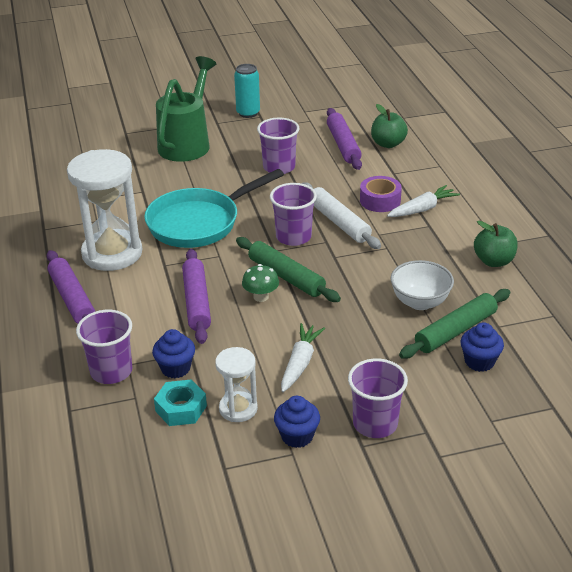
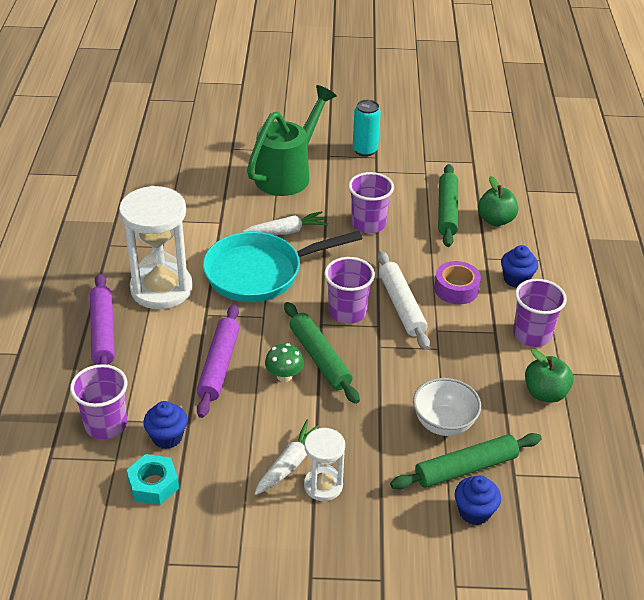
camera: 15 degrees right, 5 degrees up
white hourglass [215,347,258,422] -> white hourglass moved to [304,428,345,501]
blue cupcake [274,396,320,448] -> blue cupcake moved to [501,245,538,288]
purple rolling pin [327,108,362,170] -> green rolling pin [438,164,458,247]
purple cup [348,359,408,438] -> purple cup moved to [513,279,567,347]
white carrot [387,185,460,217] -> white carrot moved to [243,211,328,235]

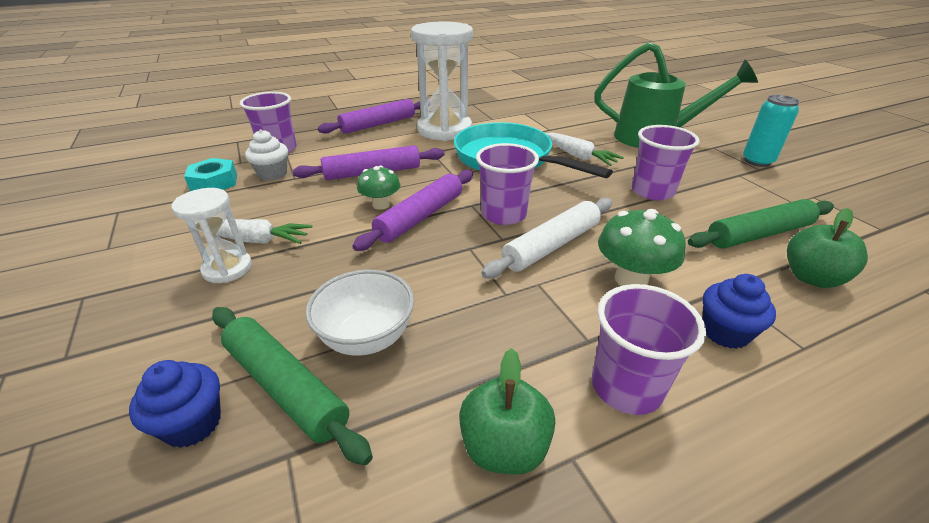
camera: 65 degrees right, 5 degrees down
blue cupcake [143,401,188,449] -> white cupcake [245,130,288,181]
green rolling pin [284,302,360,404] -> purple rolling pin [353,170,473,251]
purple tape [434,261,481,304] -> green mushroom [598,209,686,286]

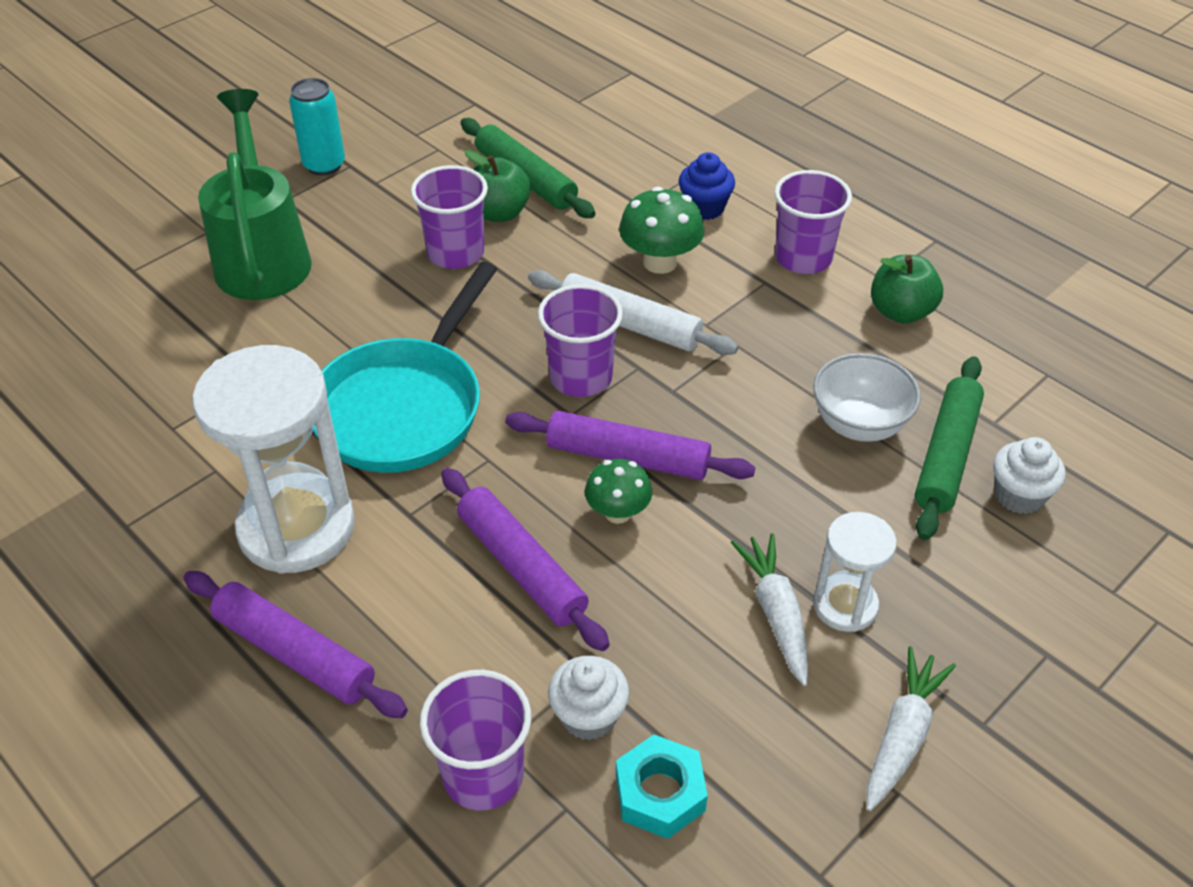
camera: 110 degrees left, 10 degrees up
blue cupcake [129,360,221,448] -> white cupcake [993,437,1066,514]
white carrot [545,132,624,166] -> white carrot moved to [867,646,956,811]
green apple [787,208,868,288] -> green apple moved to [464,150,531,222]

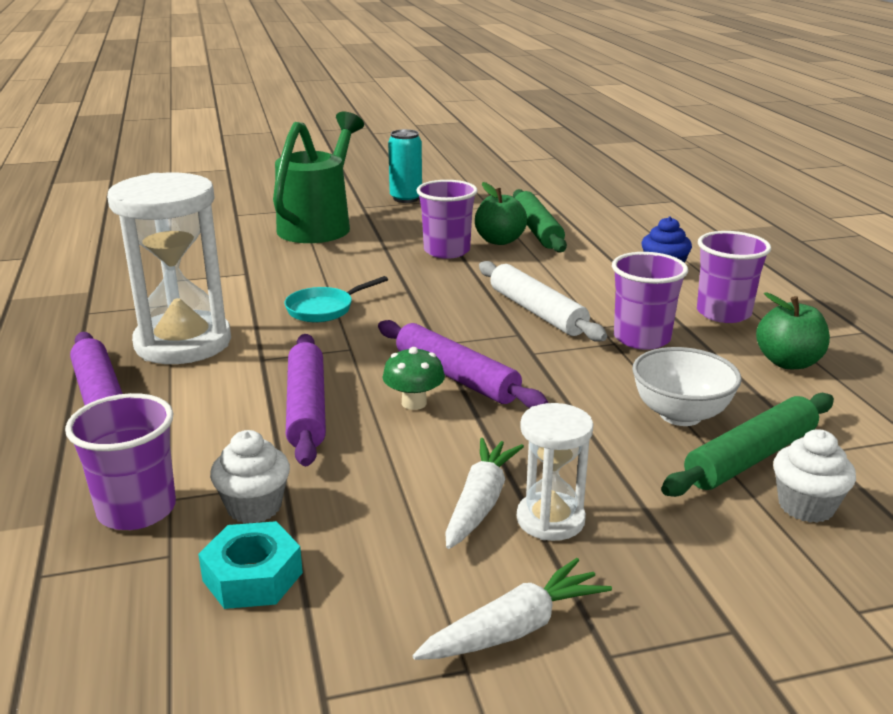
camera: 30 degrees right, 20 degrees down
turquoise pan [313,262,497,473] -> turquoise pan [284,276,388,322], size x0.48
purple cup [538,284,623,397] -> purple cup moved to [612,252,688,350]
green mushroom [619,187,704,274] -> none

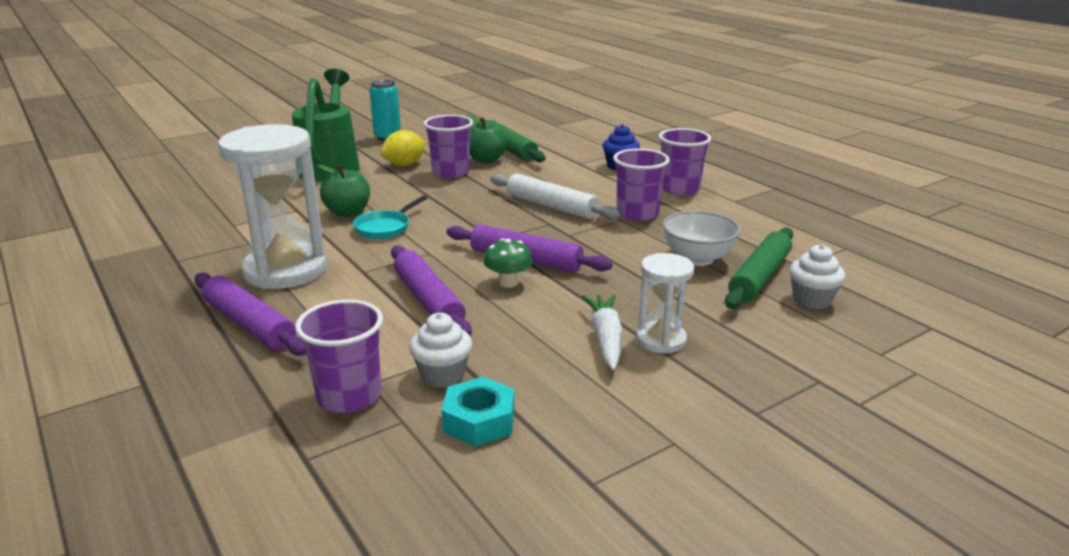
camera: 20 degrees left, 0 degrees up
white carrot [413,558,612,660] -> none
green apple [756,292,830,369] -> green apple moved to [317,164,370,217]
none -> yellow lemon [381,130,426,166]

